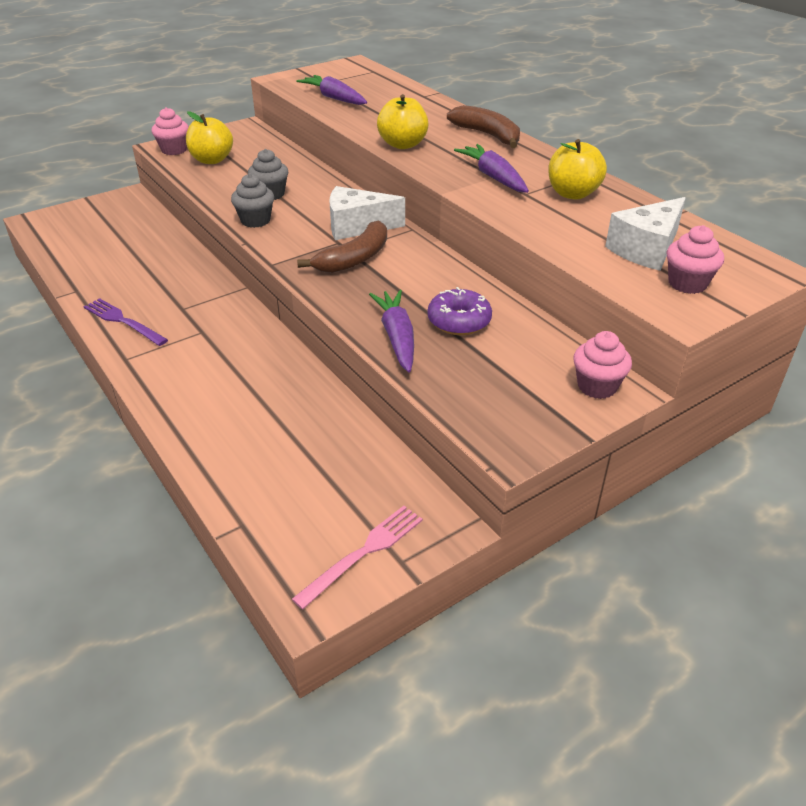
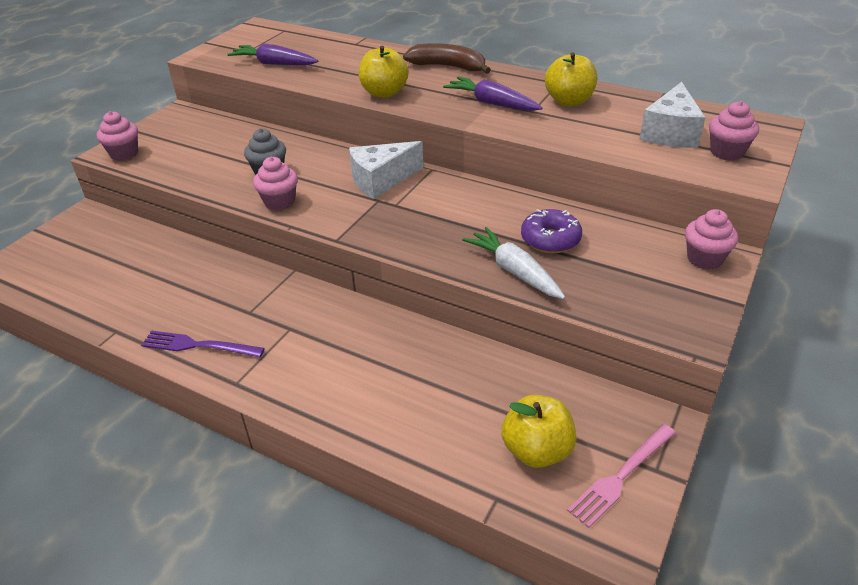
camera: 25 degrees left, 0 degrees up
yellow apple [186,111,233,164] -> yellow apple moved to [501,395,577,468]
grey cupcake [231,173,274,228] -> pink cupcake [253,157,298,211]
pink fork [292,506,423,610] -> pink fork turned 150 degrees counterclockwise [567,424,676,528]
brown banana [297,220,387,273] -> none
purple carrot [369,290,414,372] -> white carrot [462,227,565,299]

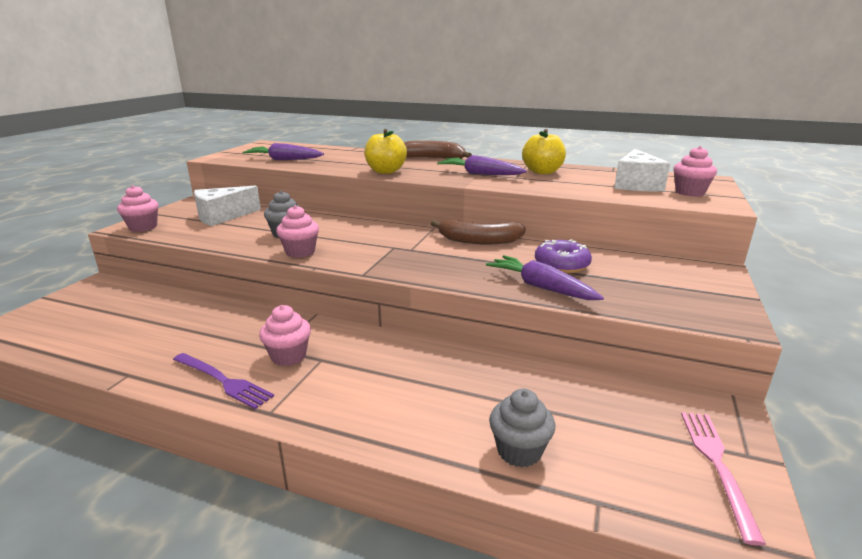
camera: 10 degrees left, 15 degrees down
purple fork [141,331,265,357] -> purple fork turned 150 degrees counterclockwise [173,353,274,409]
white cheese [349,141,423,199] -> white cheese moved to [194,186,261,226]
white carrot [462,227,565,299] -> purple carrot [486,255,604,300]
yellow apple [501,395,577,468] -> none
pink fork [567,424,676,528] -> pink fork turned 150 degrees clockwise [681,412,766,546]
pink cupcake [685,209,738,270] -> pink cupcake moved to [259,305,311,366]
none -> brown banana [431,220,526,244]
none -> grey cupcake [489,389,555,467]

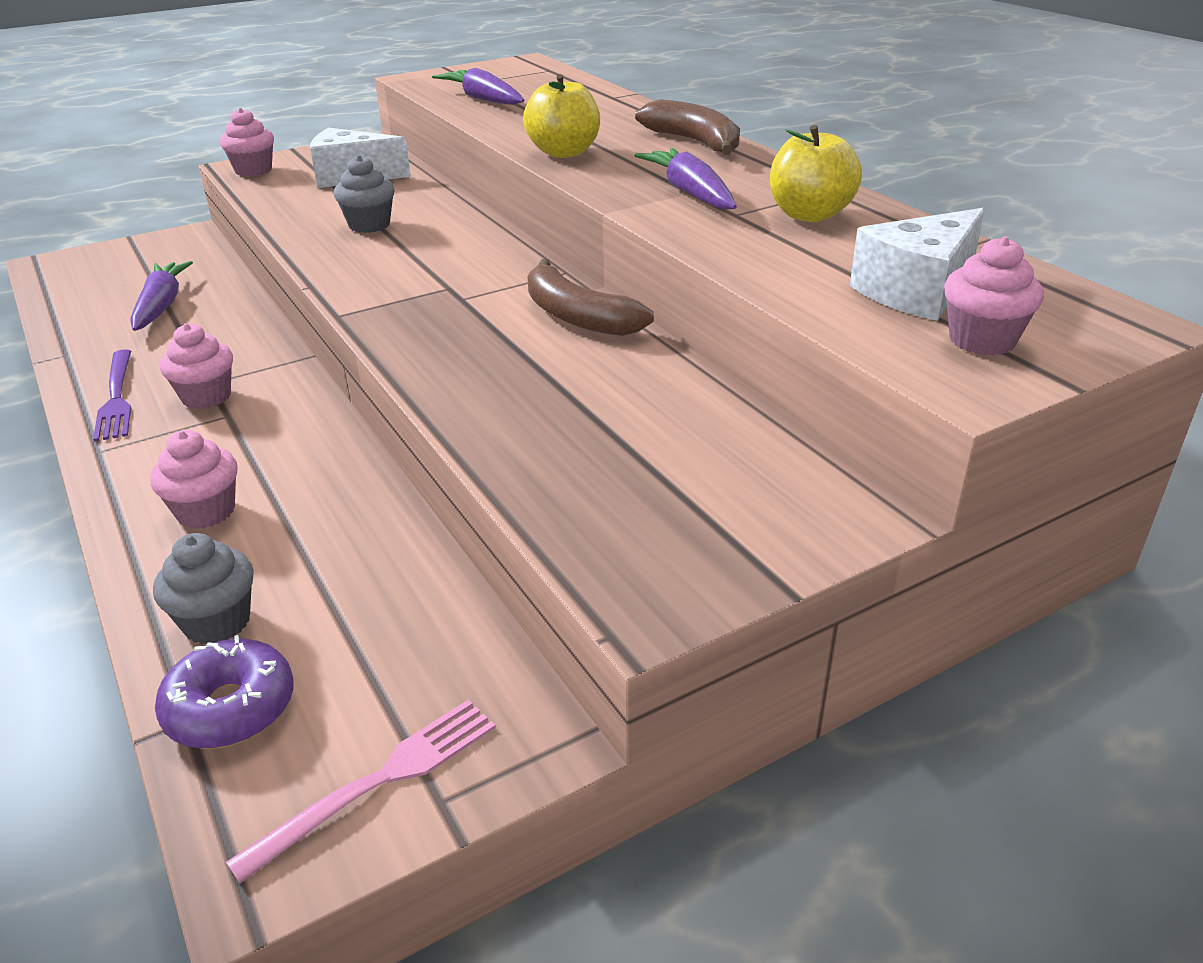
camera: 40 degrees right, 10 degrees up
pink cupcake [276,205,319,258] -> pink cupcake moved to [150,430,238,529]
purple carrot [486,255,604,300] -> purple carrot moved to [130,261,193,331]
purple donut [535,239,592,273] -> purple donut moved to [155,635,293,749]

